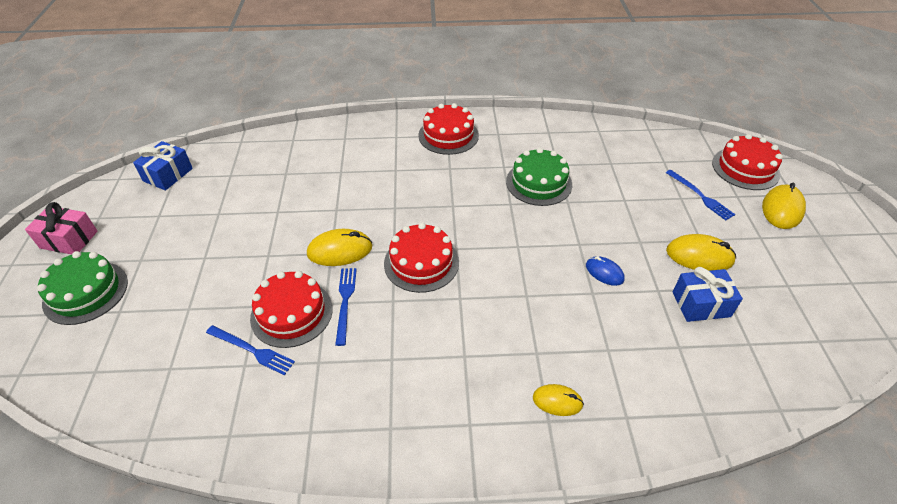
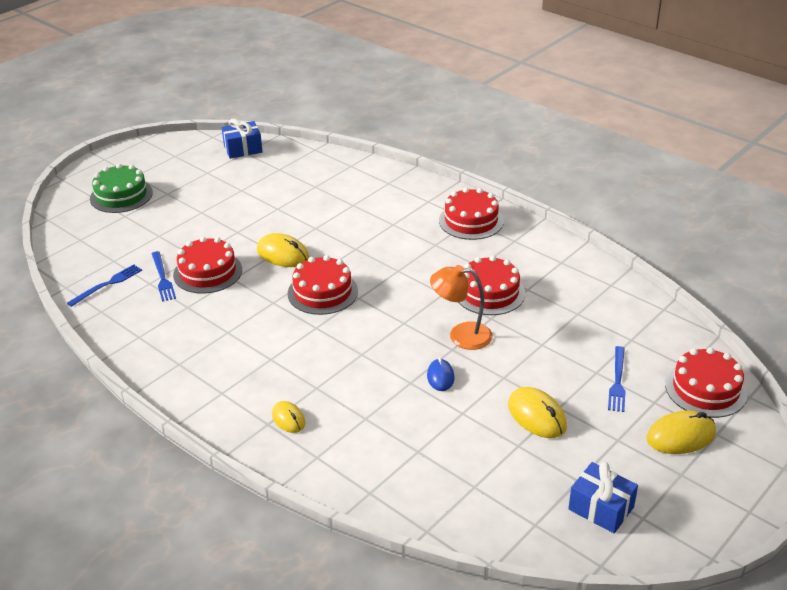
camera: 45 degrees right, 10 degrees down
pink gift [25,202,98,254] -> none
blue fork [335,268,357,346] -> blue fork moved to [67,264,142,307]
green cake [506,148,572,206] -> red cake [458,256,525,315]
blue gift [673,267,743,322] -> blue gift moved to [568,462,638,533]
none -> orange lamp [430,265,493,350]

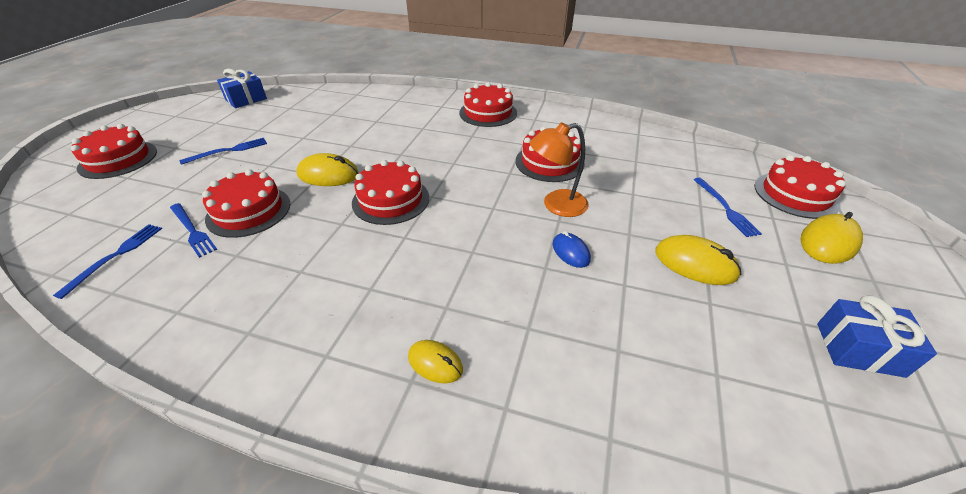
camera: 25 degrees left, 5 degrees up
green cake [90,164,153,213] -> red cake [71,124,157,179]
none -> blue fork [179,138,267,165]

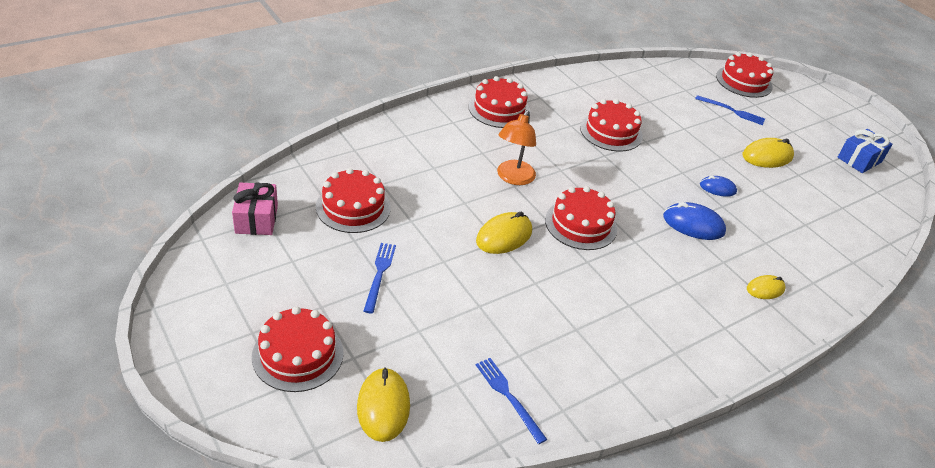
camera: 55 degrees left, 0 degrees up
blue fork [170,203,217,258] -> none
red cake [202,169,291,238] -> red cake moved to [316,168,391,233]
blue gift [217,69,267,108] -> pink gift [232,183,278,235]
orange lamp [530,122,589,217] -> orange lamp moved to [497,110,536,185]
yellow mouse [801,212,863,264] -> yellow mouse moved to [357,367,410,442]
none -> blue mouse [663,202,726,240]

